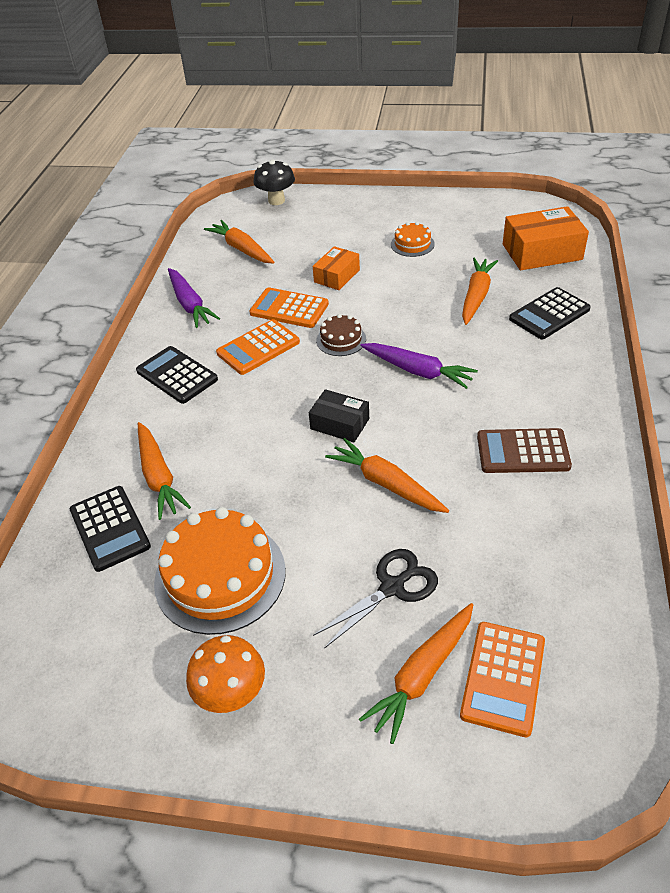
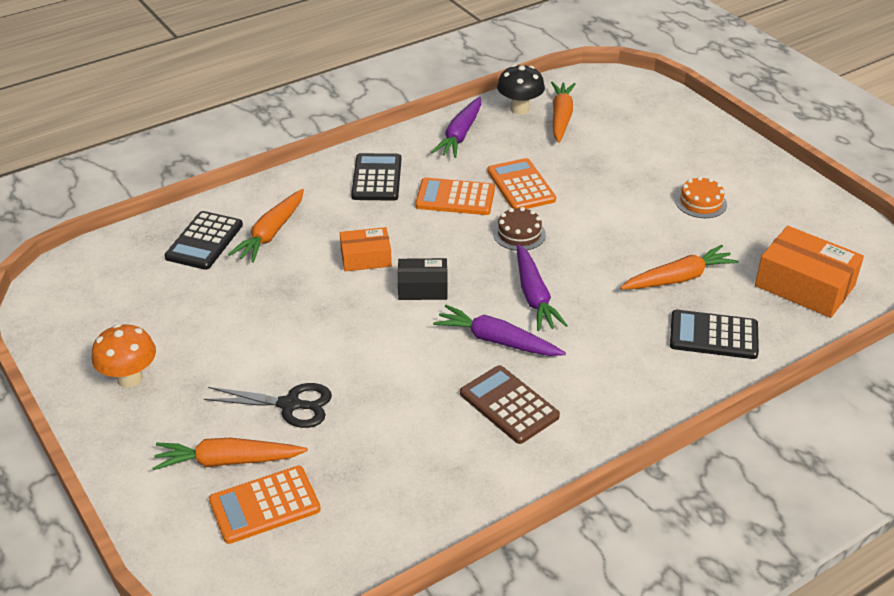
camera: 45 degrees right, 5 degrees down
orange cake [154,507,286,635] -> none
black mushroom [253,159,295,205] -> black mushroom moved to [497,64,545,115]
black box [309,389,369,442] -> black box turned 75 degrees counterclockwise [398,258,447,300]
orange box [313,246,360,290] -> orange box moved to [340,227,392,272]
orange carrot [325,438,449,513] -> none
none -> purple carrot [433,305,566,356]

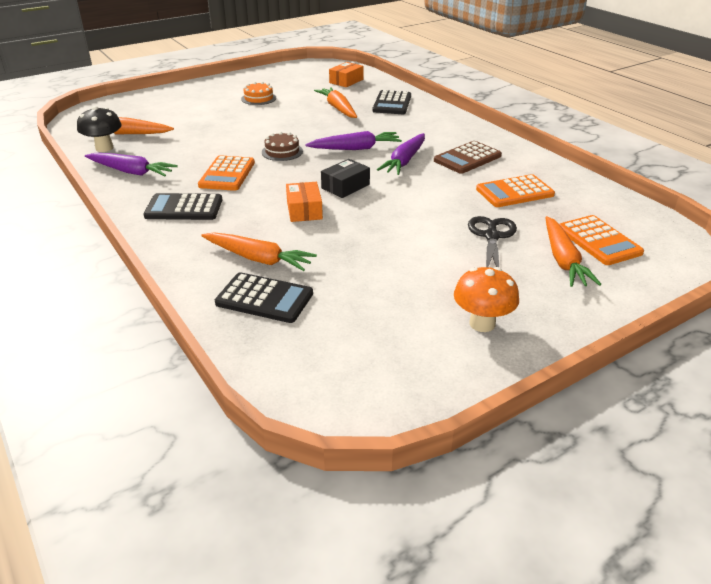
camera: 90 degrees left, 5 degrees down
black box [398,258,447,300] -> black box turned 45 degrees clockwise [321,159,370,198]
orange calculator [487,158,556,209] -> orange calculator moved to [476,174,555,207]
orange box [755,226,864,318] -> orange box [329,62,364,87], size x0.60

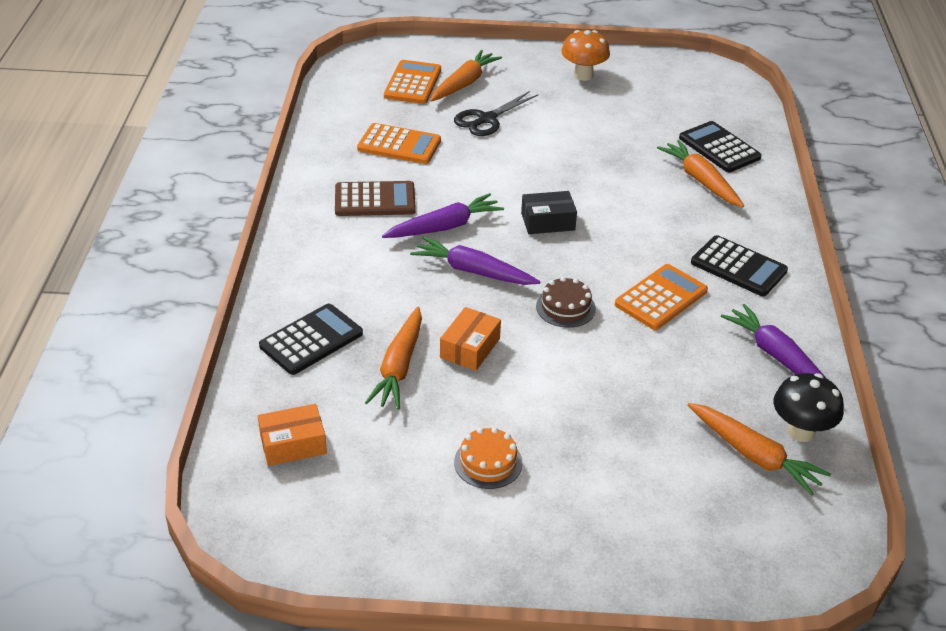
camera: 145 degrees left, 5 degrees up
orange box [286,182,323,222] -> orange box moved to [440,307,501,371]

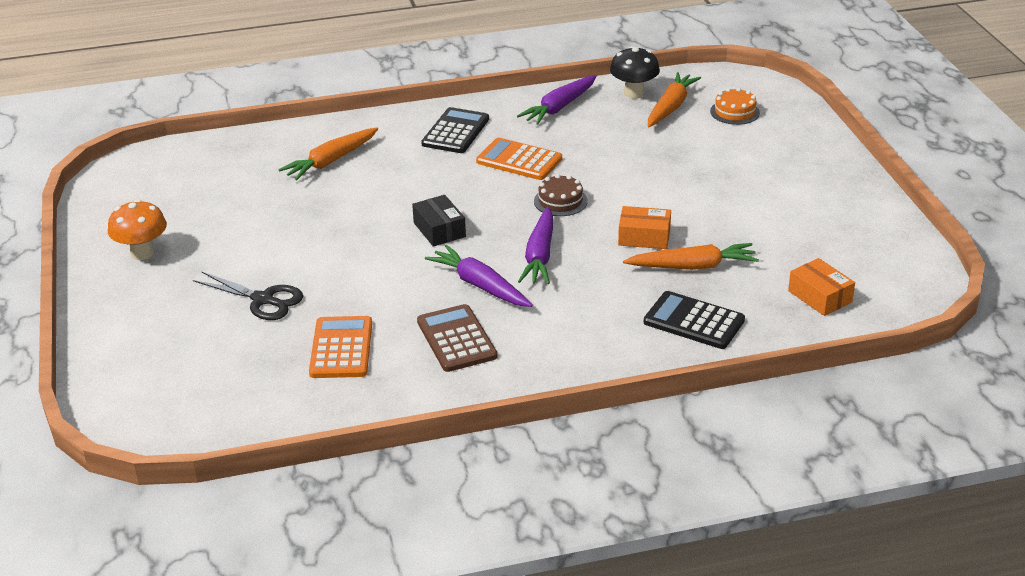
camera: 105 degrees left, 5 degrees down
orange calculator [384,60,441,104] -> none
orange carrot [430,50,502,102] -> none
orange cake [454,427,523,489] -> orange cake moved to [710,88,760,125]
black calculator [679,121,762,172] -> none

